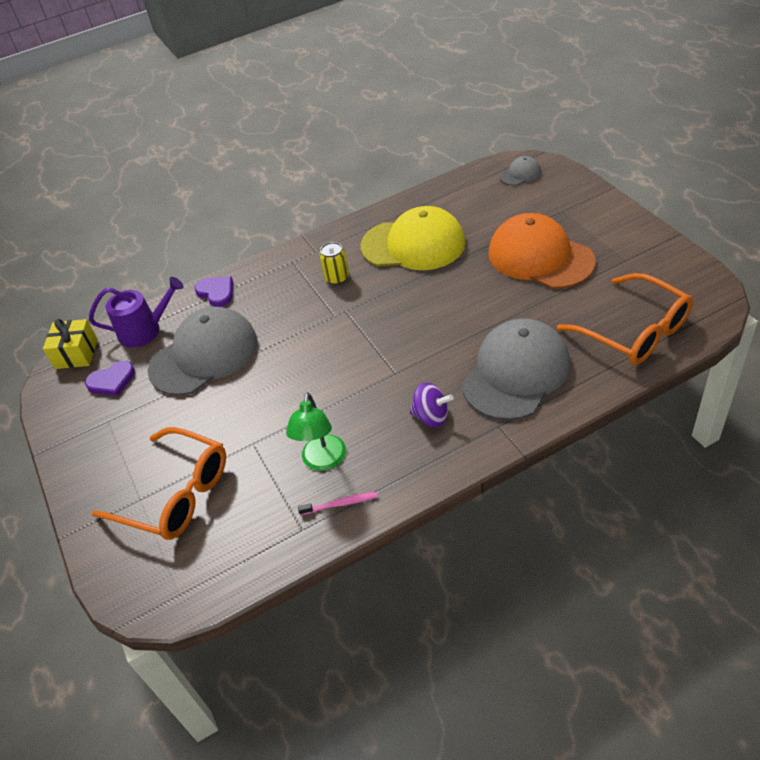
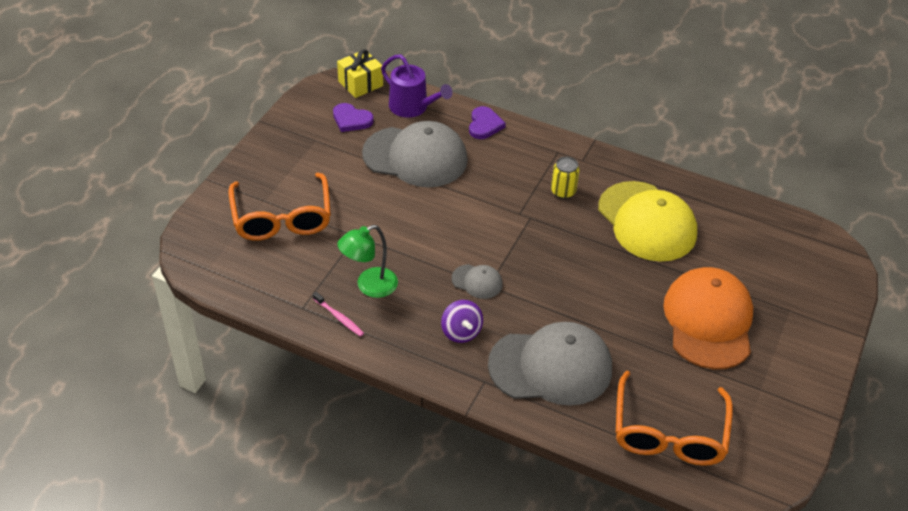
camera: 45 degrees right, 0 degrees up
grey cap [499,156,541,186] -> grey cap moved to [452,264,503,299]

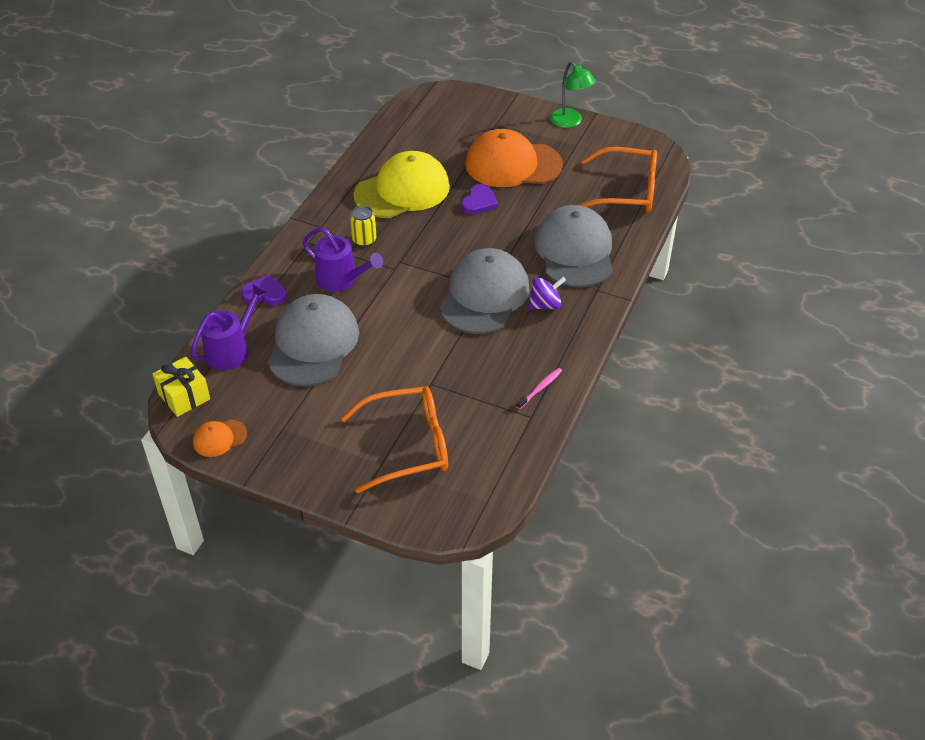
camera: 90 degrees left, 0 degrees up
purple heart [333,103,374,132] -> purple heart moved to [461,184,498,214]
green lamp [338,225,398,298] -> green lamp moved to [550,61,596,128]
grey cap [452,264,503,299] -> grey cap [439,248,529,334], size x2.24
none -> orange cap [193,419,247,457]
none -> purple watering can [302,227,383,292]

